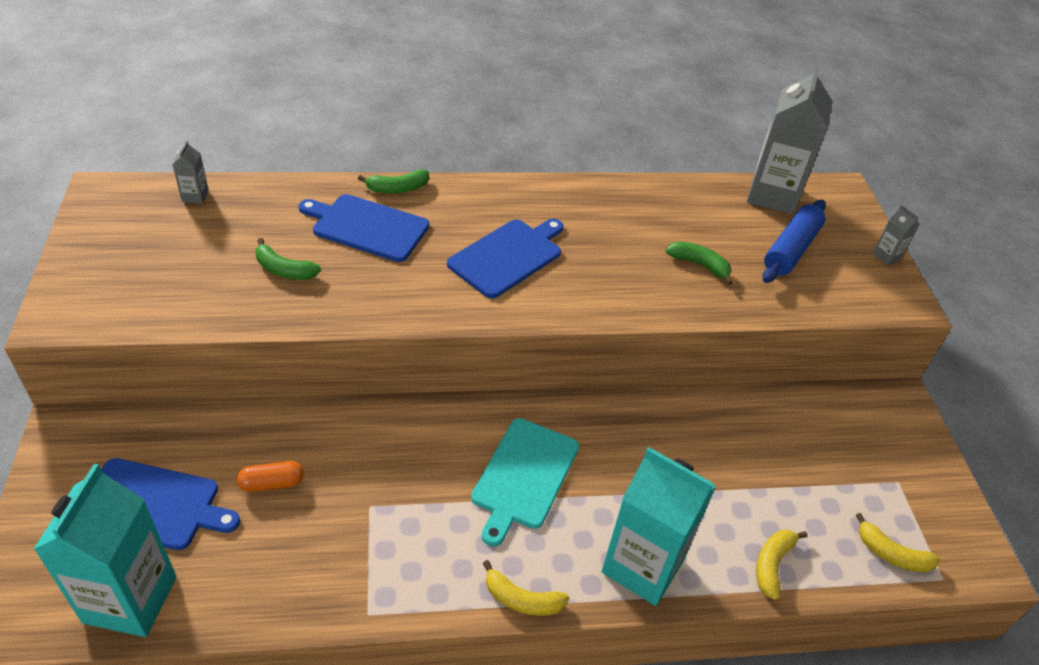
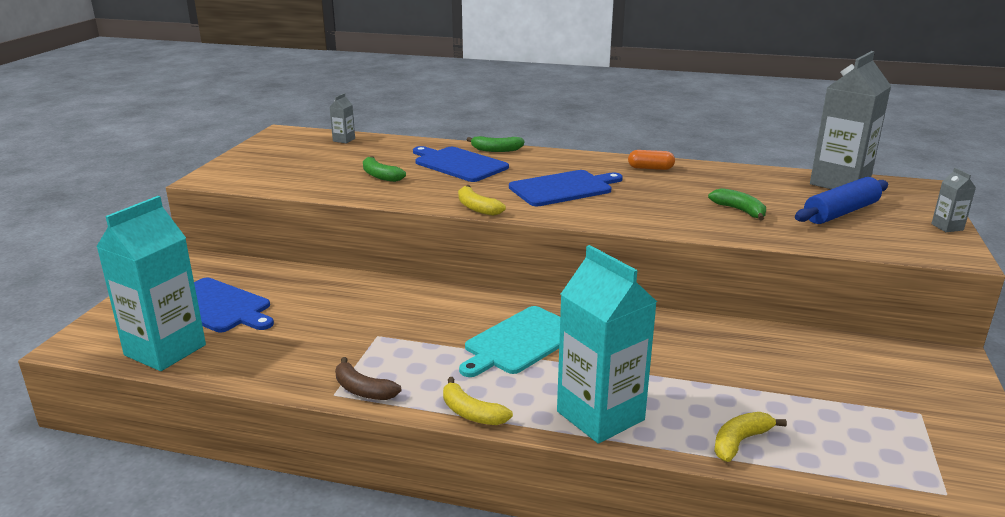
camera: 25 degrees right, 20 degrees down
orange capsule [237,461,304,492] -> orange capsule moved to [628,150,675,170]
yellow banana [856,513,940,572] -> yellow banana moved to [458,185,506,216]
none -> brown banana [335,357,401,400]

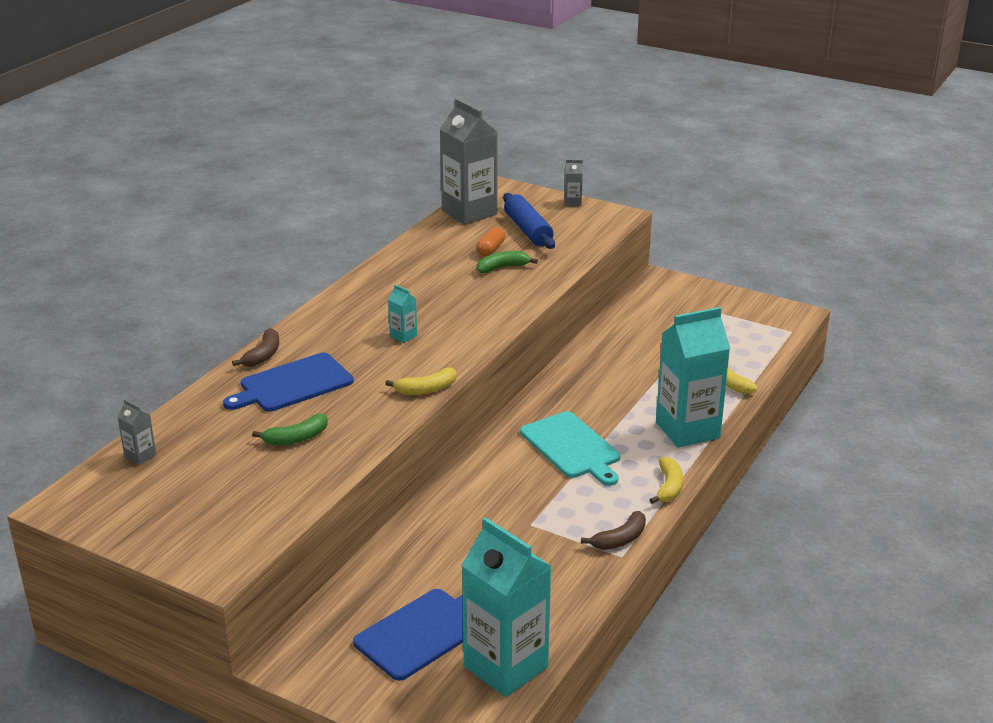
camera: 75 degrees left, 5 degrees up
yellow banana [443,377,513,425] -> yellow banana turned 45 degrees counterclockwise [650,457,683,504]
green banana [466,136,525,152] -> brown banana [232,328,279,367]
blue cutting board [509,170,623,206] -> turquoise carton [388,285,417,343]
orange capsule [628,150,675,170] -> orange capsule moved to [476,227,505,256]

